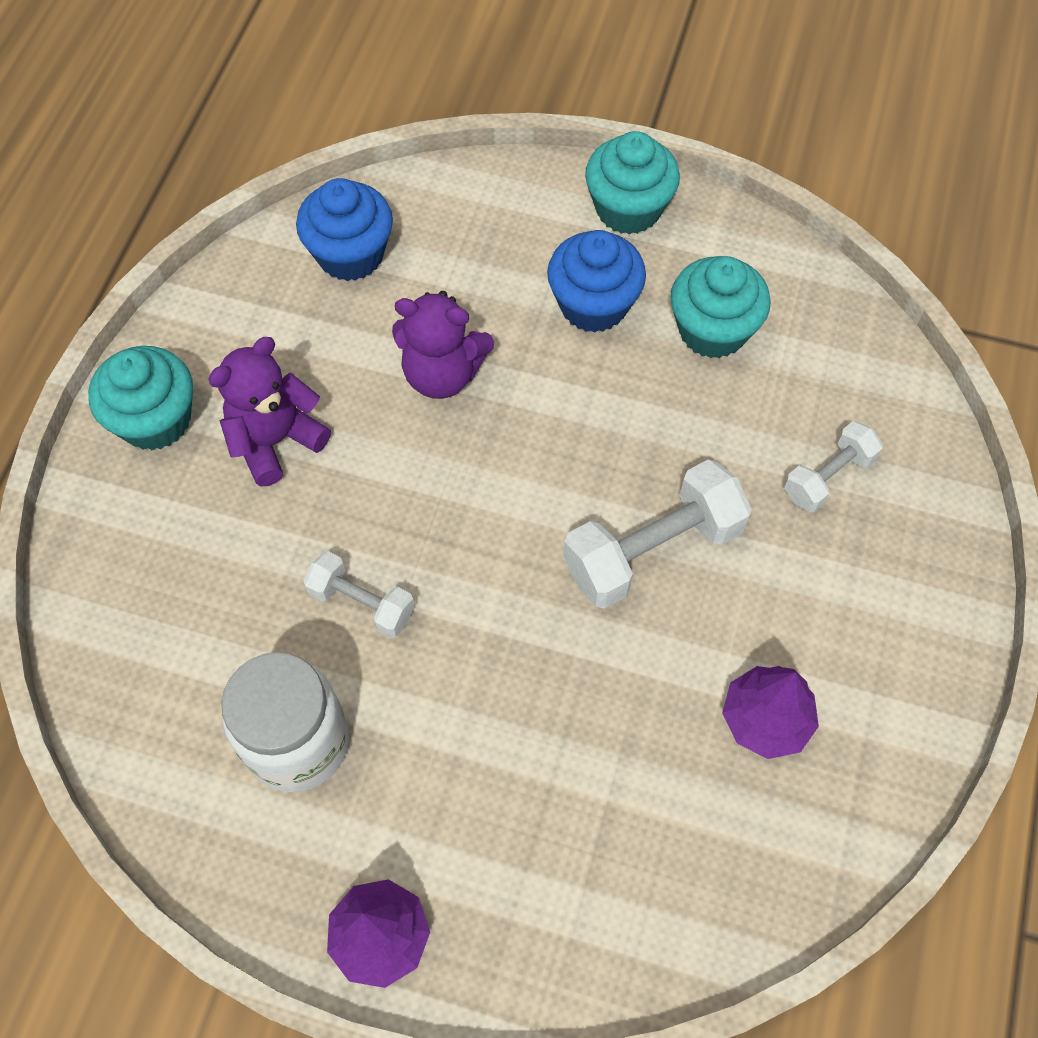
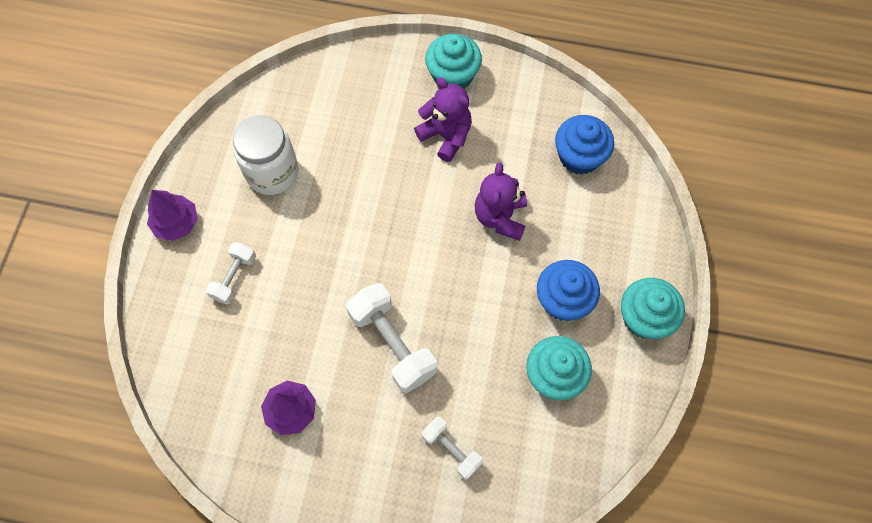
camera: 85 degrees right, 5 degrees up
white dumbbell [304,551,415,638] -> white dumbbell moved to [206,242,256,305]

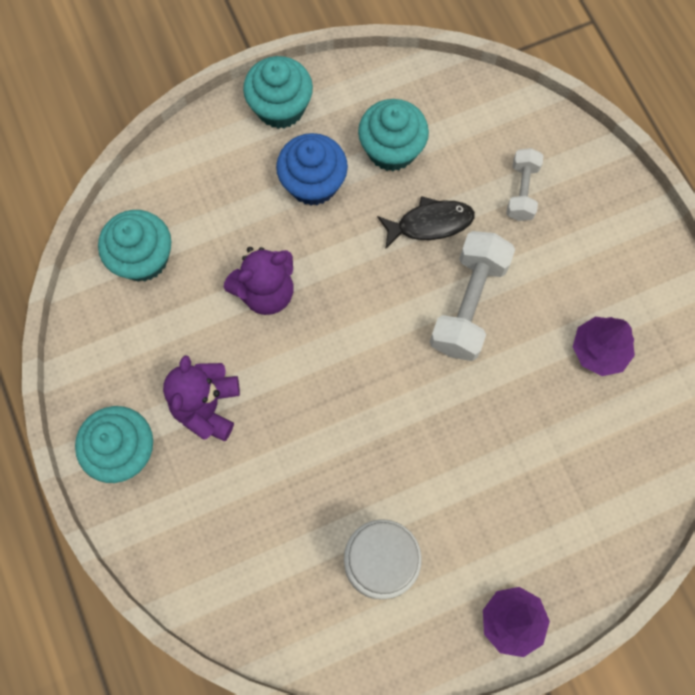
camera: 125 degrees left, 5 degrees up
white dumbbell [206,242,256,305] -> none
blue cupcake [555,115,614,175] -> turquoise cupcake [98,210,172,282]
none -> black fish [377,196,475,249]

